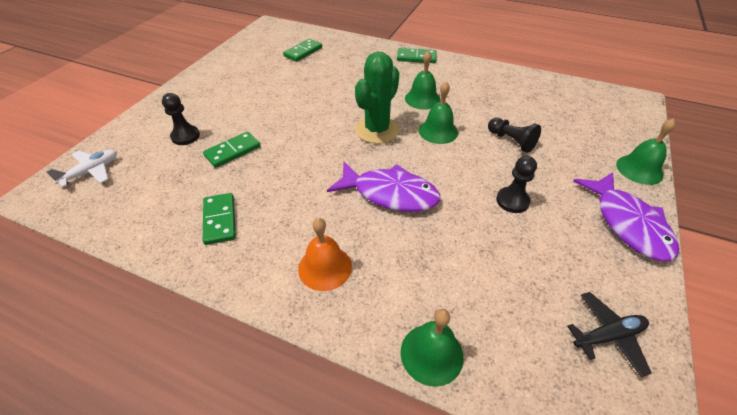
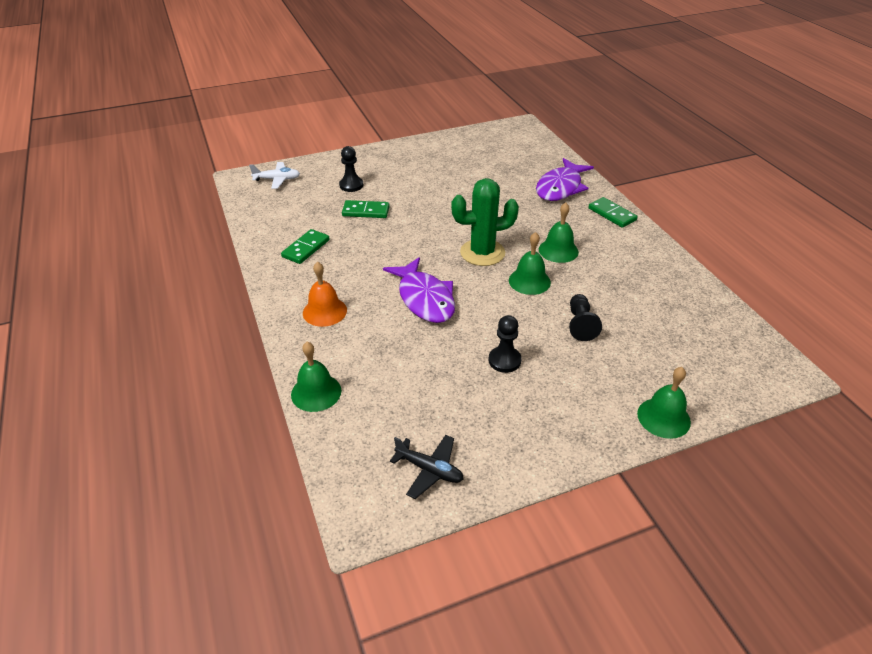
camera: 45 degrees right, 5 degrees down
green domino [283,39,322,62] -> none
purple fish [573,172,679,261] -> purple fish moved to [536,158,594,201]

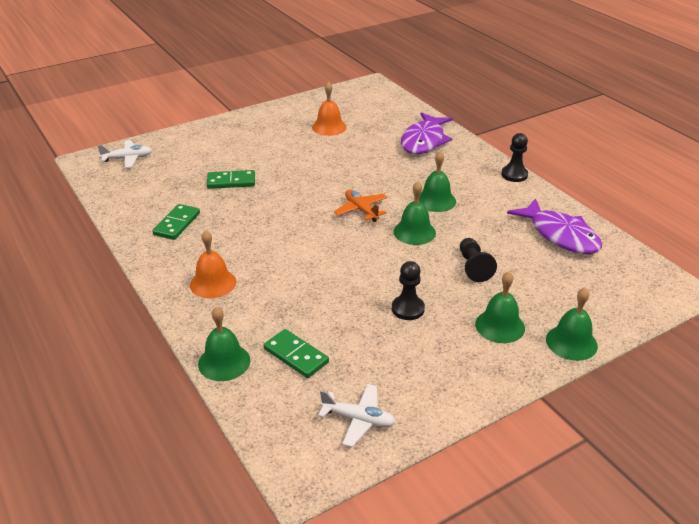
camera: 10 degrees left, 5 degrees down
black pawn [339,146,363,192] -> black pawn moved to [501,133,528,182]
purple fish [383,257,455,323] -> purple fish moved to [507,198,602,254]
black plane [390,435,464,499] -> white plane [318,384,396,447]
green cactus [451,178,519,266] -> orange plane [334,190,387,222]
green domino [588,197,638,228] -> green domino moved to [264,329,329,378]
none -> orange bell [312,82,347,136]
none -> green bell [475,271,525,343]

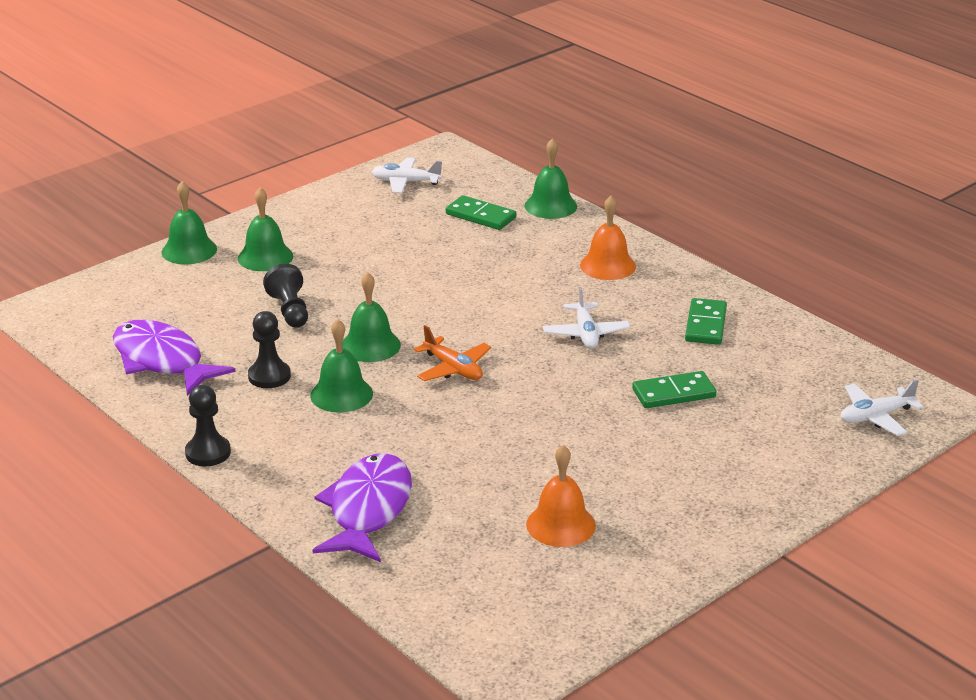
camera: 170 degrees right, 5 degrees down
black pawn [392,261,425,320] -> black pawn moved to [248,311,291,388]
none -> white plane [543,286,630,349]

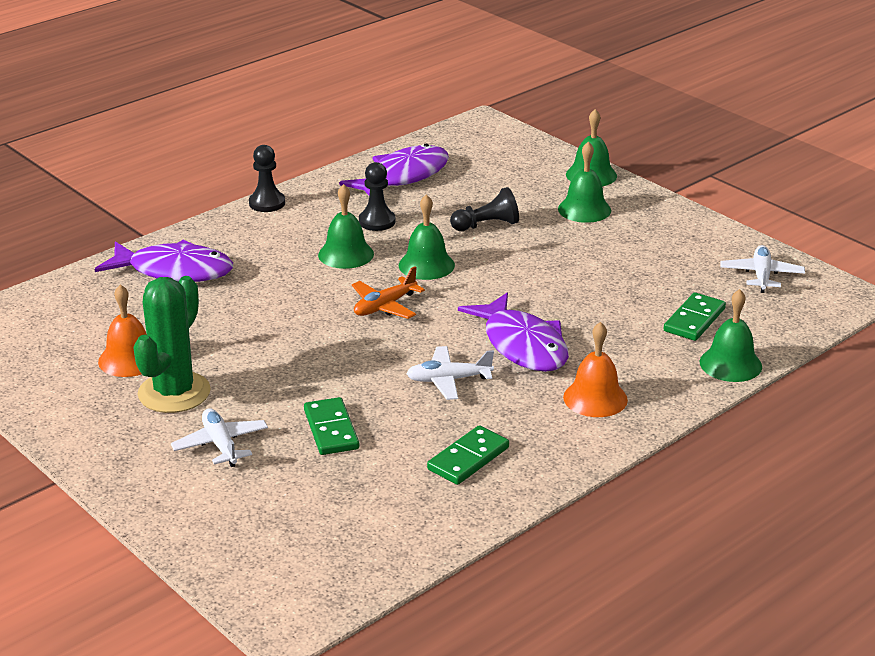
camera: 90 degrees right, 0 degrees up
green domino [685,298,727,345] -> green domino turned 60 degrees counterclockwise [427,426,509,485]
white plane [841,379,923,436] -> white plane moved to [171,408,268,467]
none -> green cactus [133,276,211,413]
none -> purple fish [458,293,569,372]

